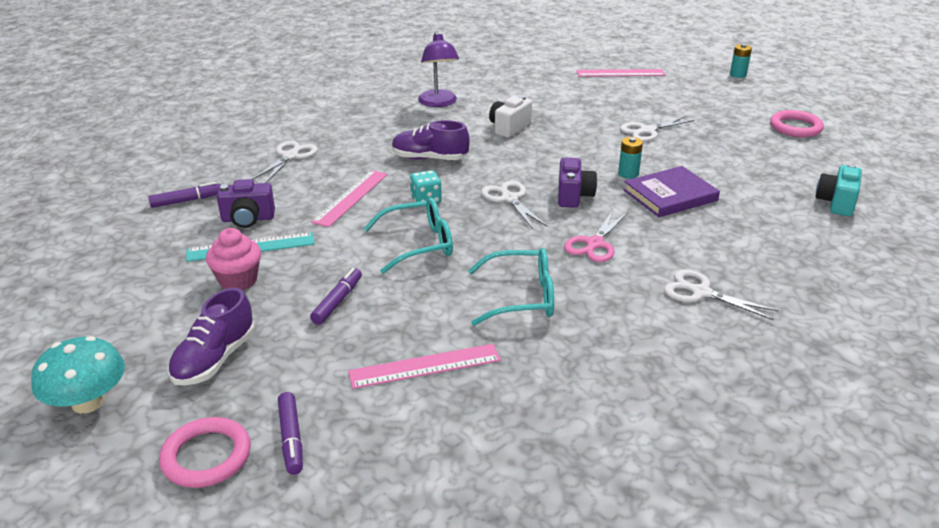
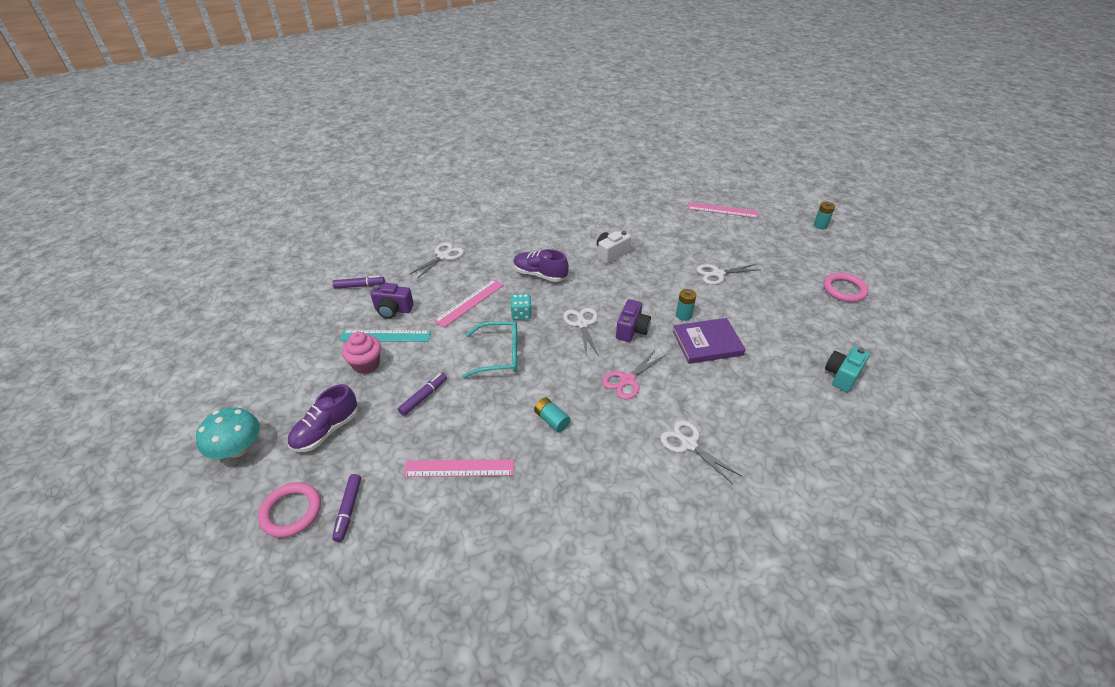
camera: 15 degrees right, 10 degrees up
purple lamp [418,31,459,107] -> none
turquoise glasses [468,248,554,326] -> turquoise battery [534,397,571,432]

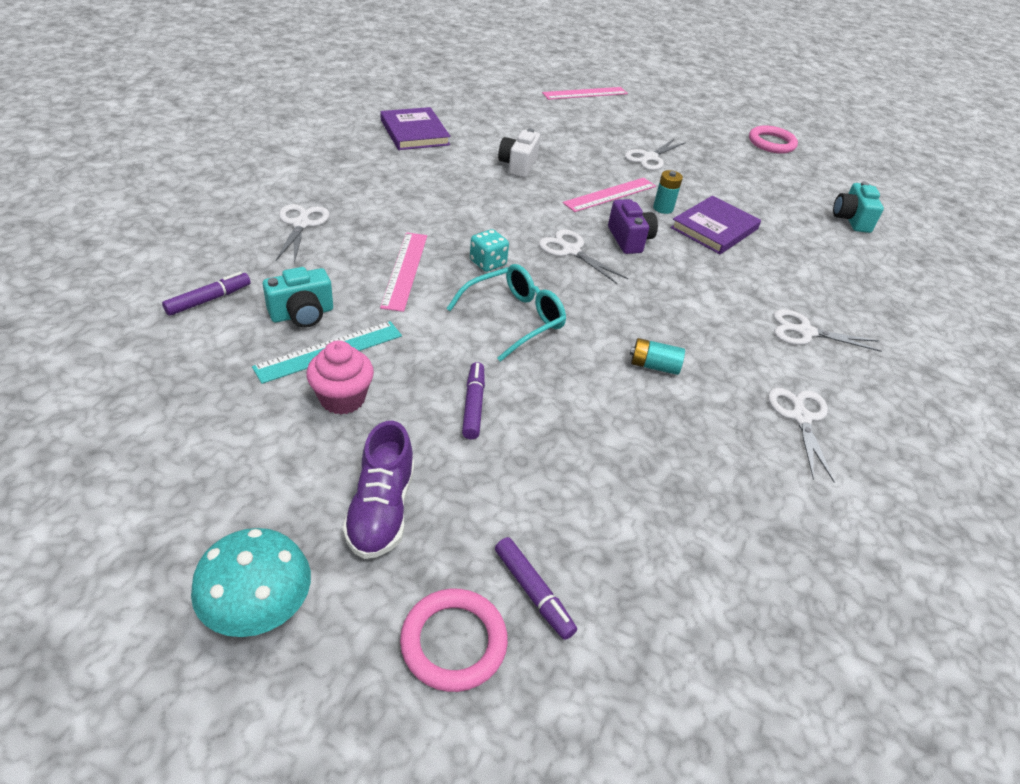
camera: 40 degrees left, 0 degrees up
purple camera [371,283,414,319] -> turquoise camera [263,267,333,328]
pink ruler [404,459,514,477] -> pink ruler moved to [563,178,656,212]
purple shoe [513,249,569,282] -> none
pink scissors [602,350,664,399] -> none
turquoise battery [814,202,835,230] -> none
none -> purple book [381,107,450,150]
none -> white scissors [768,388,835,482]

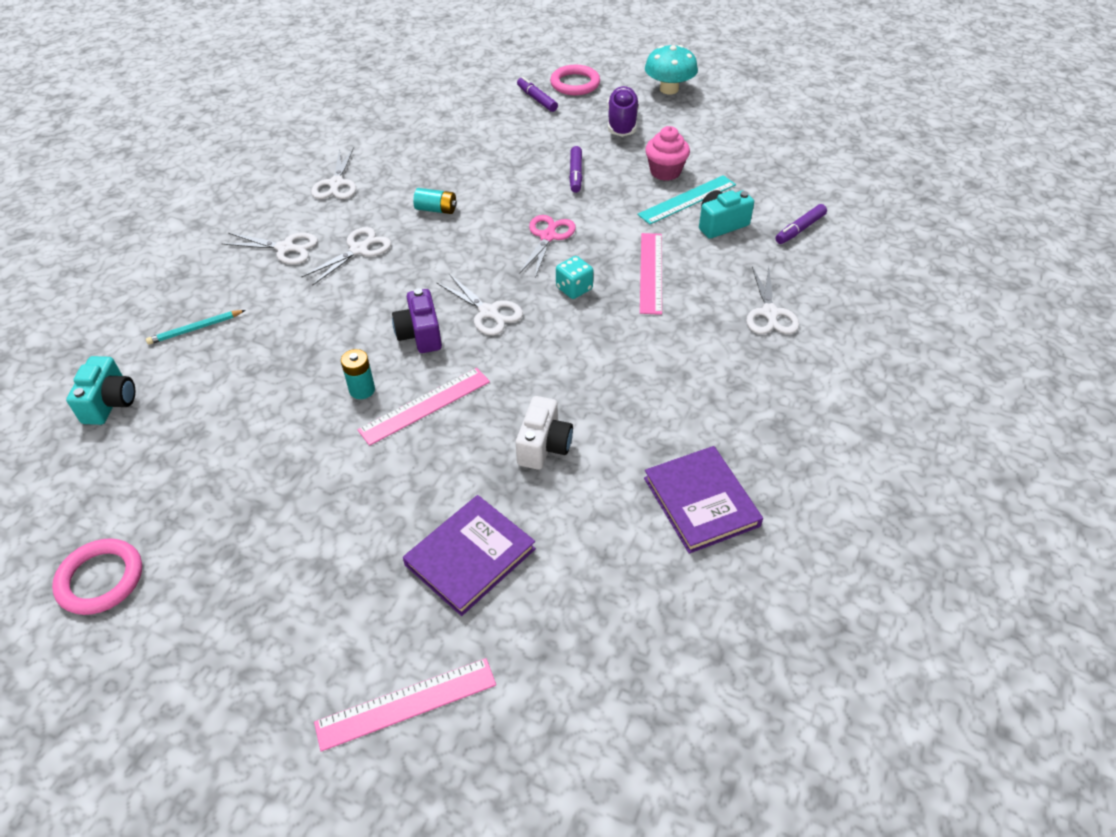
camera: 175 degrees left, 5 degrees up
turquoise glasses [446,264,566,362] -> pink scissors [519,215,576,277]
white scissors [625,138,686,170] -> white scissors moved to [301,227,391,286]
purple book [671,196,761,254] -> purple book moved to [403,495,536,616]
none -> turquoise pencil [146,310,246,345]

